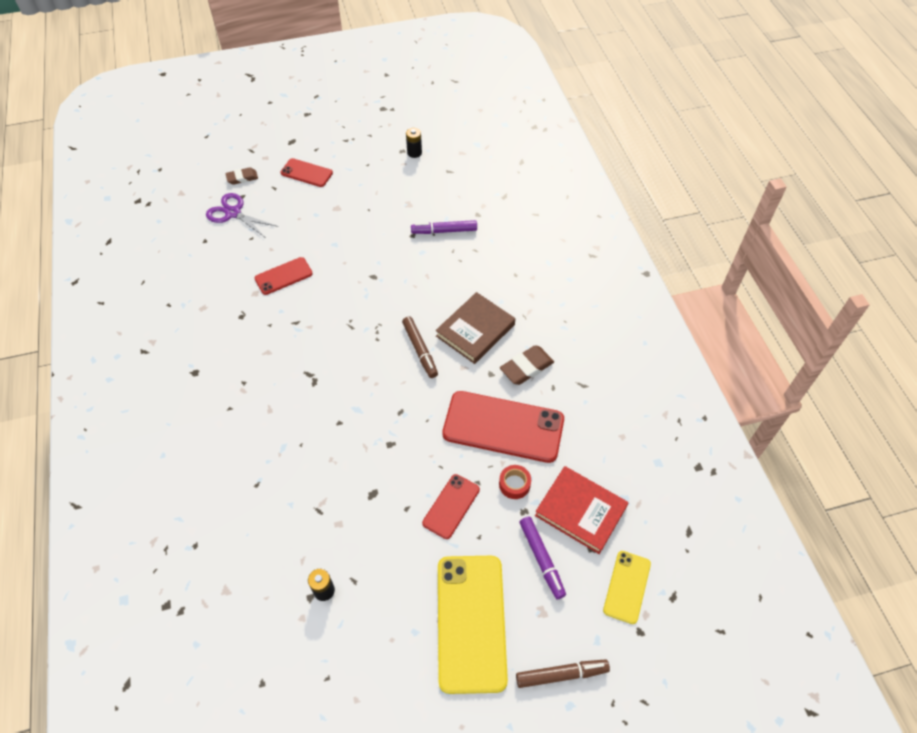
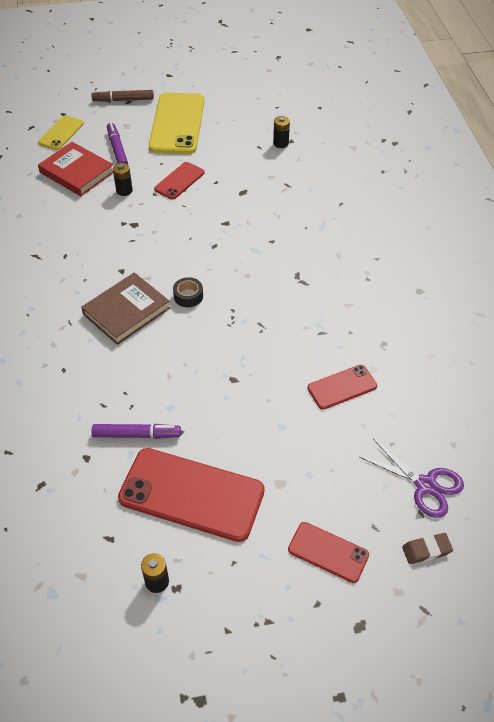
camera: 175 degrees left, 5 degrees down
brown marker [402,317,438,378] -> black tape [173,277,203,307]
red phone [442,391,564,463] -> red phone moved to [118,448,265,542]
red tape [499,465,531,499] -> black battery [113,163,133,196]
brown eraser [500,345,554,385] -> none

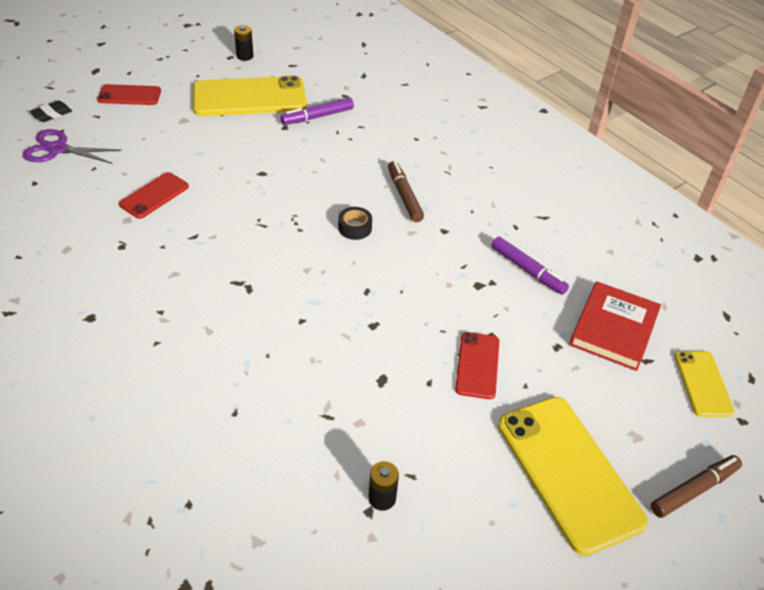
camera: 150 degrees right, 5 degrees down
red book [38,142,113,196] -> red book turned 75 degrees counterclockwise [569,281,661,371]
brown book [81,272,170,345] -> brown marker [388,161,424,222]
purple marker [107,123,128,164] -> purple marker moved to [491,237,569,295]
black battery [113,163,133,196] -> none
red phone [118,448,265,542] -> yellow phone [193,76,307,116]
brown eraser [402,533,453,564] -> black eraser [30,101,72,122]

